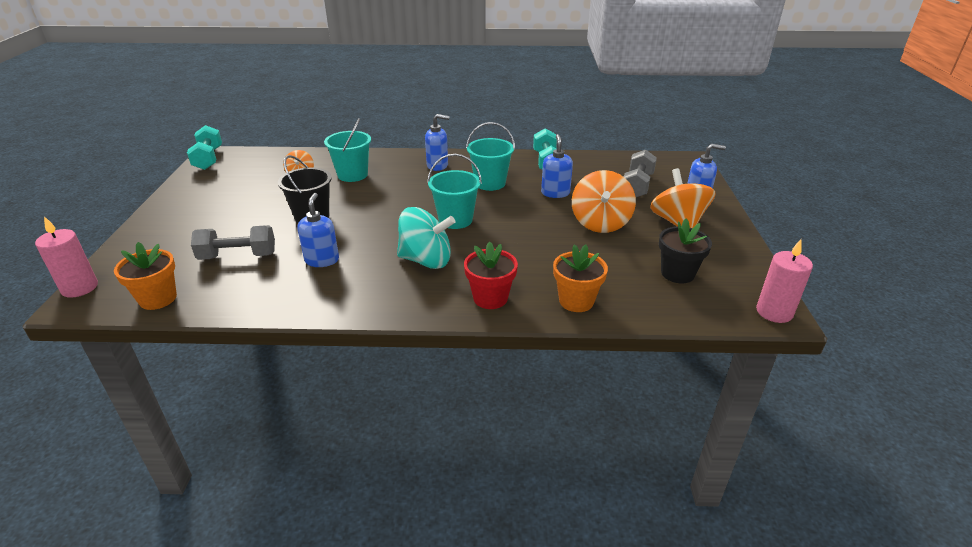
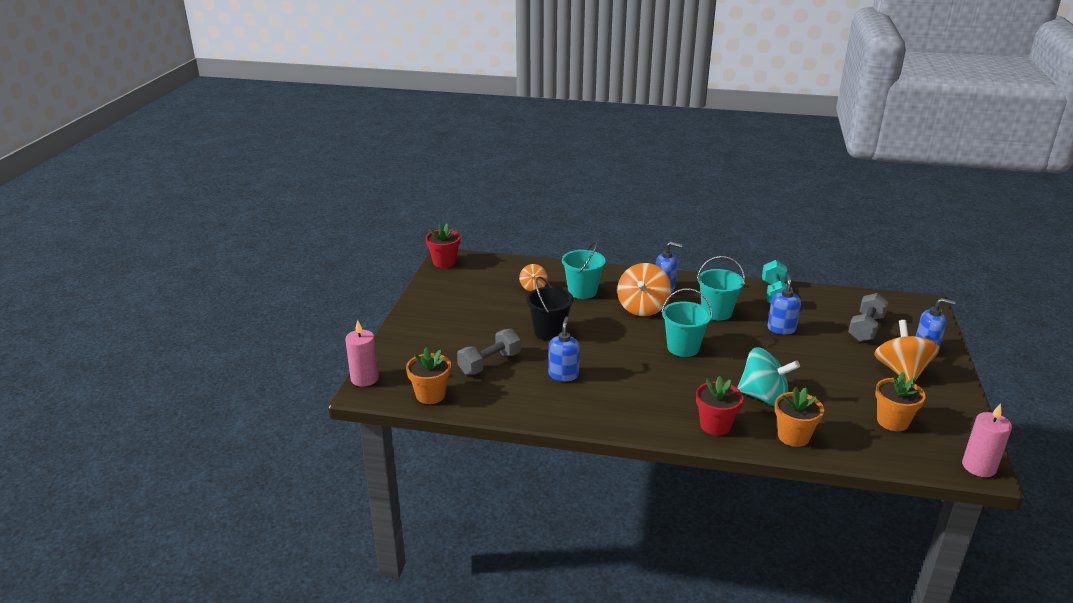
camera: 10 degrees right, 5 degrees down
turquoise dumbbell [187,125,222,170] -> red flower pot [426,223,460,268]
grey dumbbell [191,225,275,260] -> grey dumbbell turned 45 degrees counterclockwise [457,329,521,375]
turquoise spinning top [397,207,455,269] -> turquoise spinning top moved to [737,347,800,406]
orange spinning top [572,170,636,233] -> orange spinning top moved to [617,263,672,316]
black flower pot [659,219,712,283] -> orange flower pot [875,372,925,431]

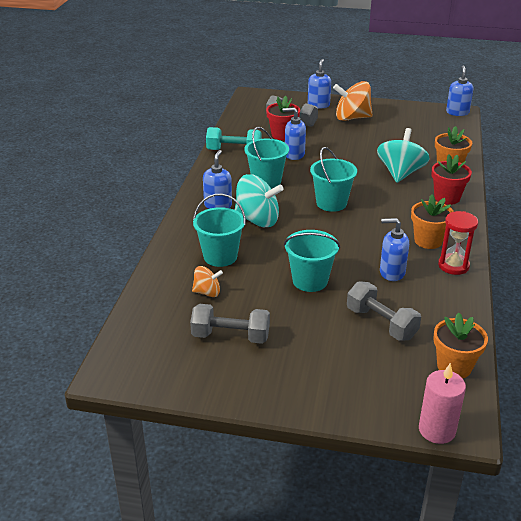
camera: 90 degrees left, 5 degrees up
red flower pot [426,223,460,268] -> red flower pot moved to [266,96,300,140]
black bucket [526,276,574,341] -> turquoise bucket [284,230,340,292]
orange spinning top [617,263,672,316] -> turquoise spinning top [235,174,284,227]
orange flower pot [875,372,925,431] -> orange flower pot moved to [411,194,454,249]
pink candle [962,403,1012,477] -> blue soap dispenser [446,66,473,116]
none -> grey dumbbell [190,304,270,344]
none -> red hourglass [438,211,478,275]

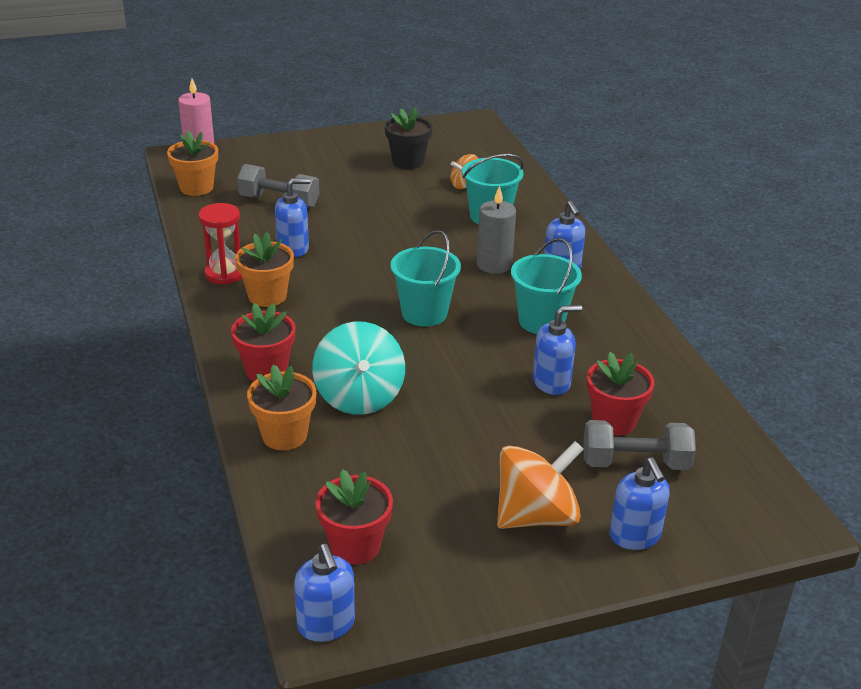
camera: 150 degrees right, 0 degrees up
grey dumbbell [190,304,270,344] -> black flower pot [385,107,432,169]
turquoise dumbbell [206,127,261,150] -> none
turquoise spinning top [235,174,284,227] -> grey candle [477,186,516,274]
turquoise bucket [284,230,340,292] -> none
none -> red flower pot [315,469,393,565]

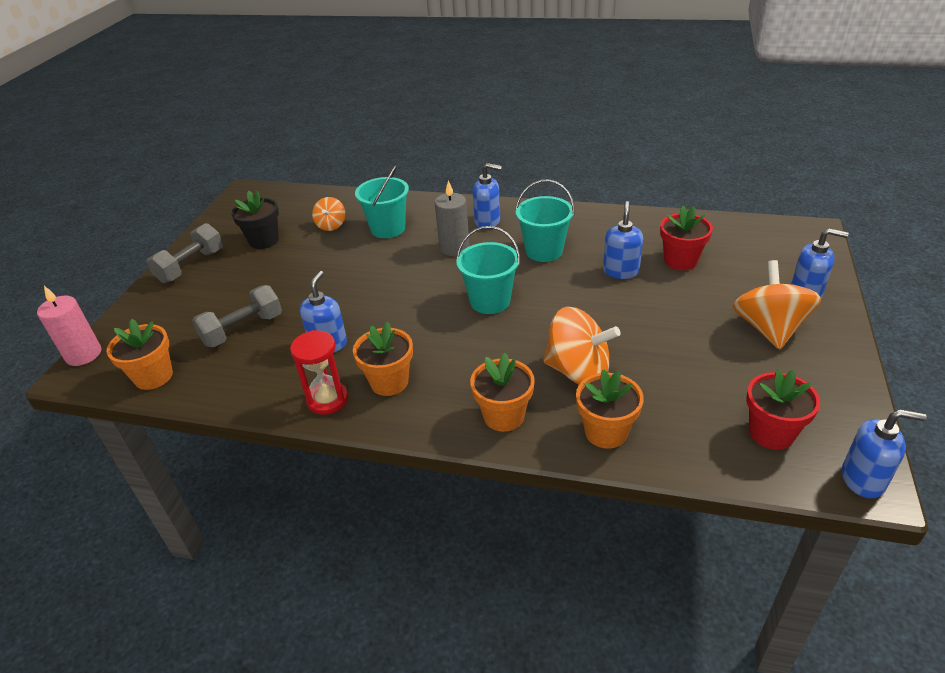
camera: 55 degrees left, 5 degrees up
red flower pot [231,303,295,381] -> orange flower pot [470,353,535,432]
turquoise spinning top [312,321,405,415] -> orange spinning top [543,307,621,385]
grey dumbbell [583,420,696,470] -> grey dumbbell moved to [147,223,223,283]

